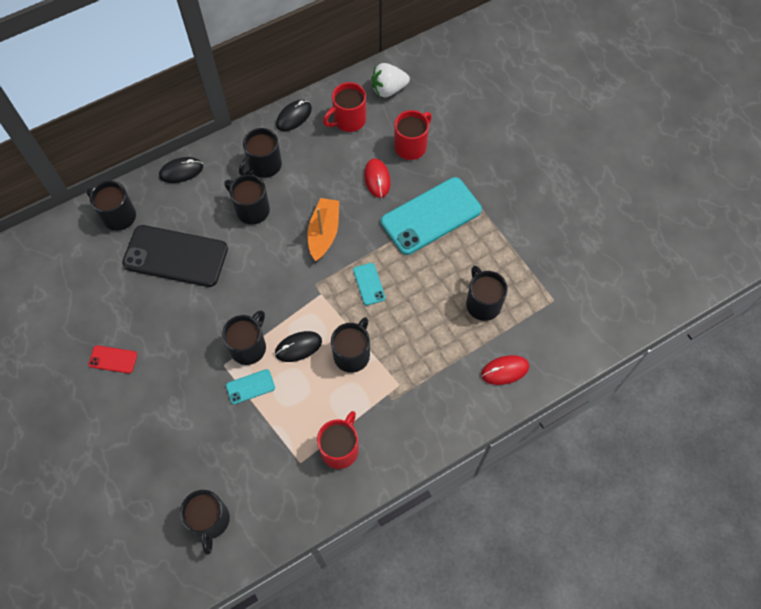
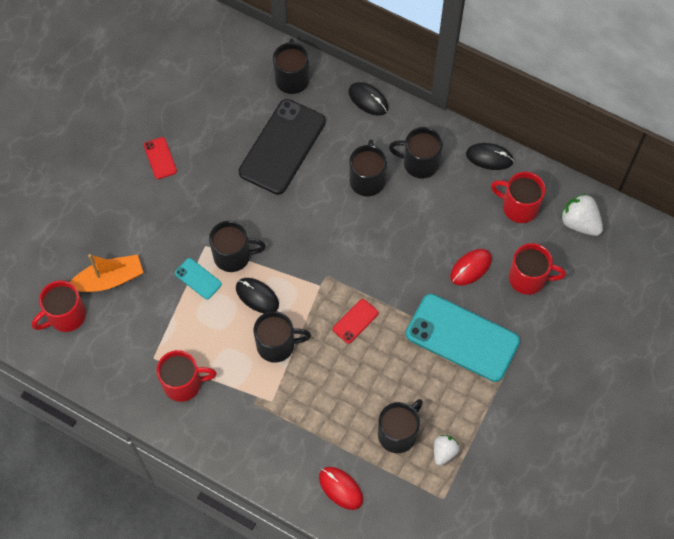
camera: 60 degrees right, 0 degrees up
black phone [122,225,228,287] -> black phone turned 45 degrees clockwise [239,99,326,195]
black mug [180,490,230,555] -> red mug [32,280,86,332]
orange boat [307,198,339,261] -> orange boat moved to [70,254,143,292]
turquoise phone [353,263,385,305] -> red phone [333,299,379,344]
none -> white strawberry [434,435,460,466]

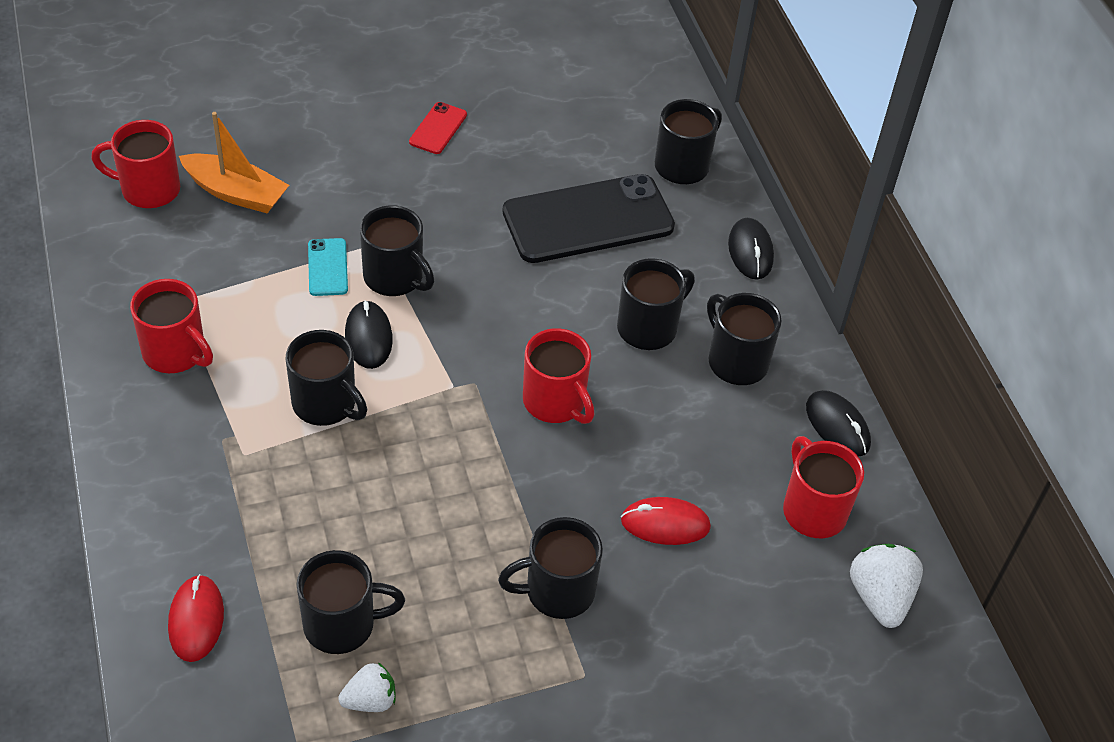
camera: 40 degrees right, 15 degrees down
red phone [333,299,379,344] -> none
turquoise phone [406,294,520,382] -> black mug [498,517,603,619]
red mug [509,243,566,295] -> red mug moved to [523,328,594,424]

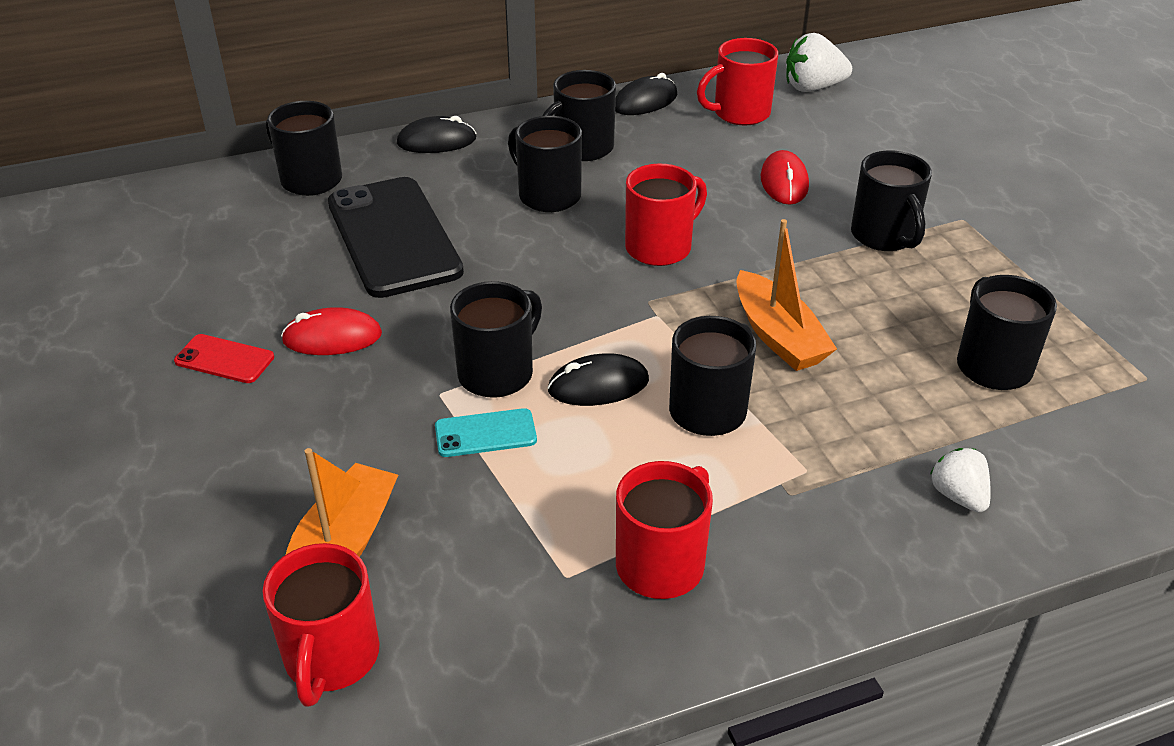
camera: 90 degrees left, 10 degrees down
red mouse [168,574,224,662] -> red mouse moved to [281,307,382,355]
white strawberry [338,662,395,712] -> white strawberry moved to [930,448,991,513]
none -> orange boat [736,219,837,371]

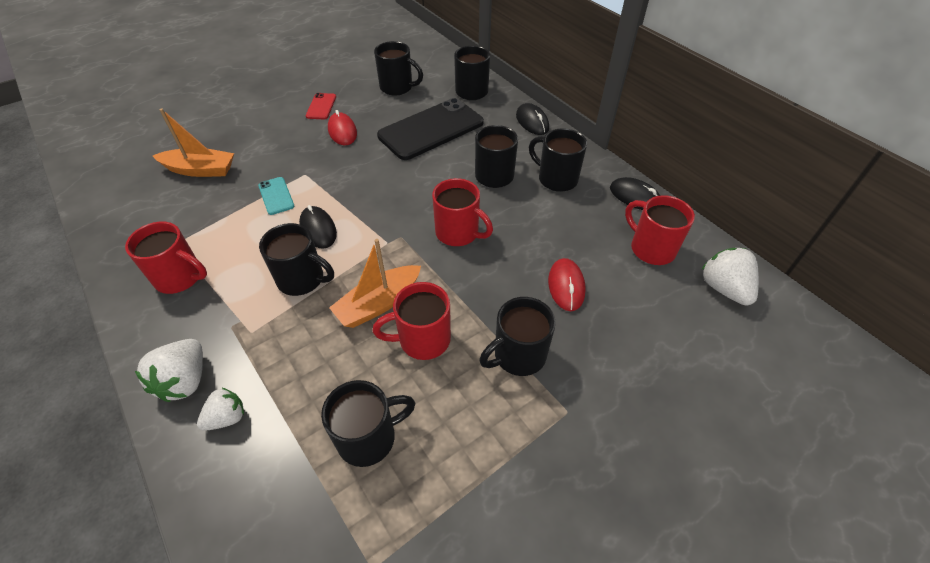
camera: 75 degrees right, 10 degrees up
red mug [262,543,380,707] -> red mug moved to [373,282,451,360]
black mug [450,281,542,398] -> black mug moved to [374,41,423,96]
red mouse [761,150,809,205] -> red mouse turned 75 degrees counterclockwise [548,258,586,311]
none -> white strawberry [135,339,203,402]

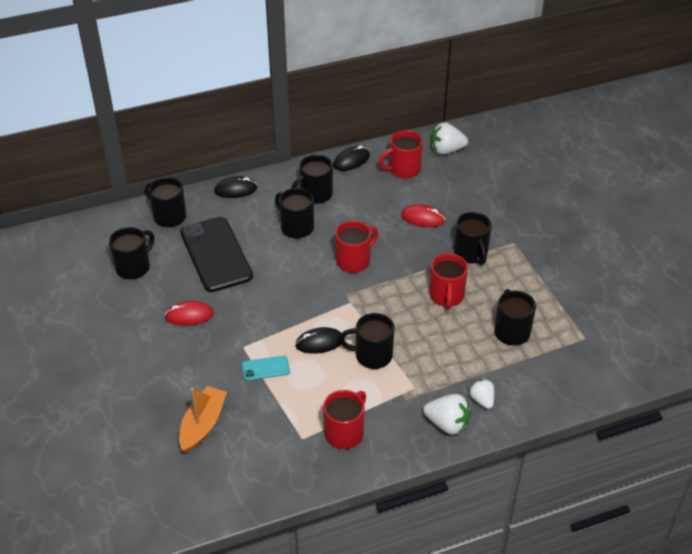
camera: 75 degrees left, 5 degrees down
black mug [259,223,334,296] -> black mug turned 120 degrees counterclockwise [339,313,395,369]
red phone [306,93,336,119] -> none
orange boat [329,239,421,328] -> none

